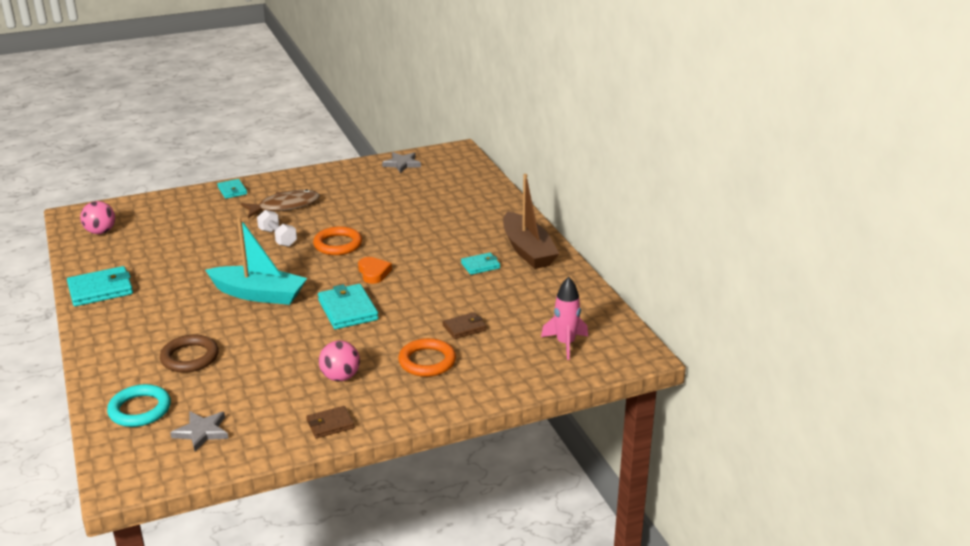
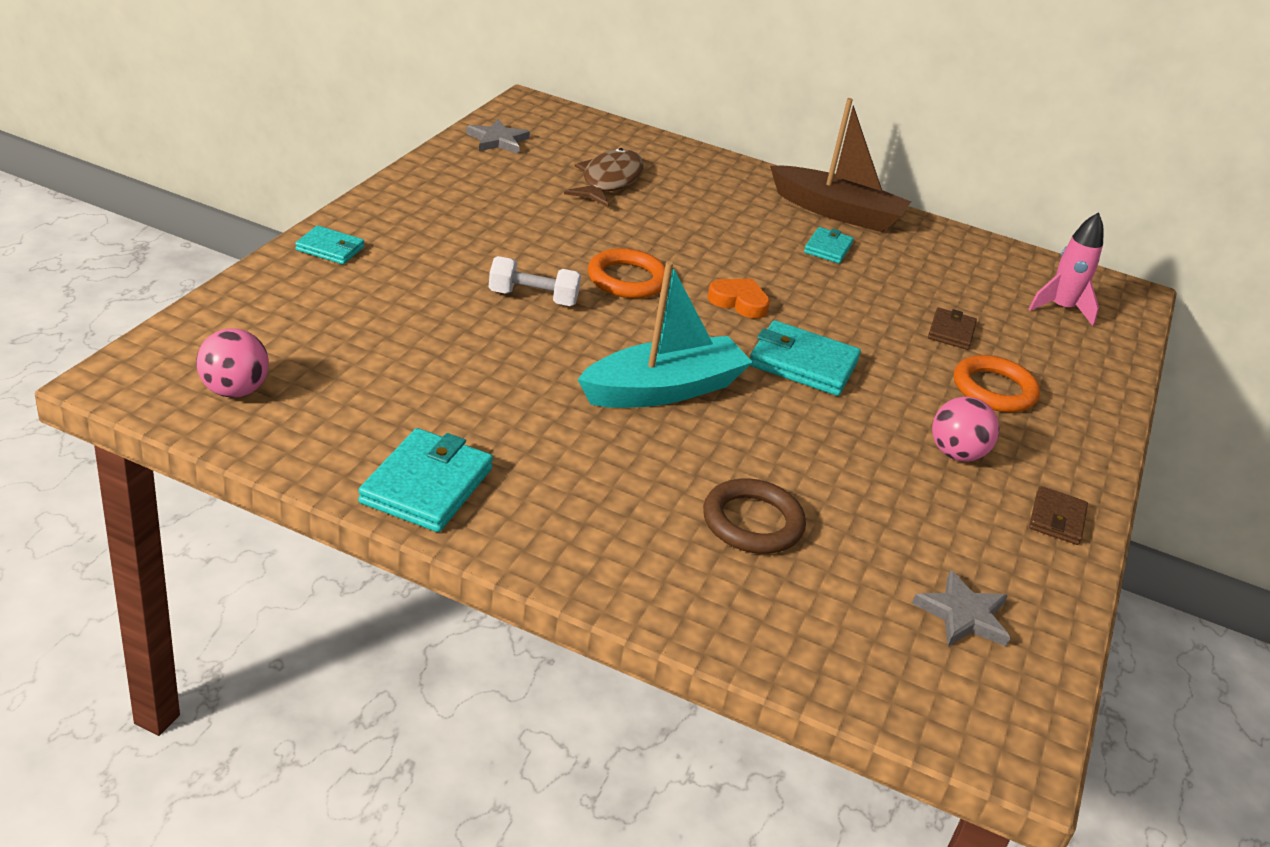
camera: 50 degrees left, 5 degrees up
turquoise ring [107,384,171,427] -> none
brown fish [241,189,320,218] -> brown fish moved to [564,148,644,207]

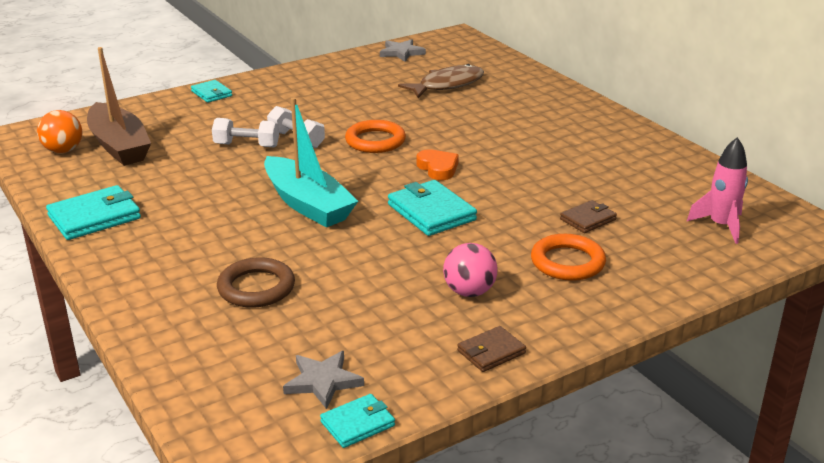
camera: 40 degrees right, 5 degrees down
pink ball [196,328,269,398] -> orange ball [37,110,82,153]
turquoise boat [577,261,753,408] -> turquoise boat turned 45 degrees clockwise [264,97,358,227]
brown boat [770,98,911,232] -> brown boat moved to [87,47,151,166]
turquoise wallet [804,227,854,263] -> turquoise wallet moved to [320,394,395,448]
none -> white dumbbell [212,118,279,147]

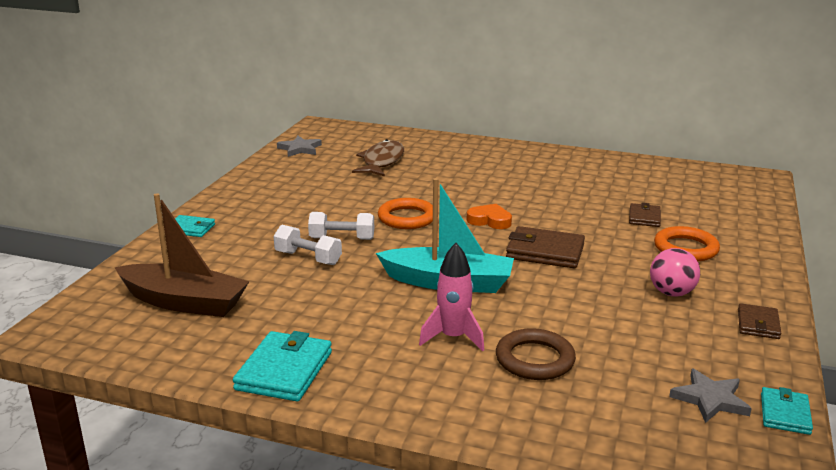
camera: 40 degrees left, 5 degrees down
orange ball [37,110,82,153] -> none
white dumbbell [212,118,279,147] -> white dumbbell turned 60 degrees clockwise [274,225,342,265]
turquoise wallet [388,180,477,236] -> brown wallet [506,226,585,268]
pink rocket [687,137,748,244] -> pink rocket moved to [419,243,484,351]

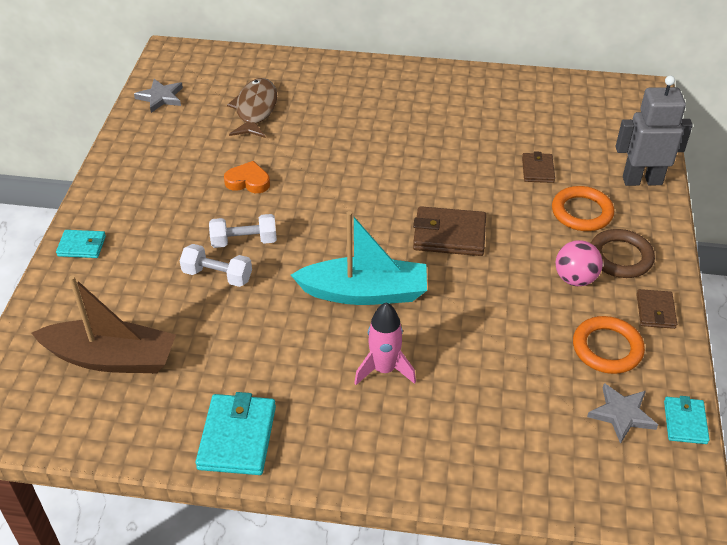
camera: 10 degrees left, 20 degrees up
orange ring [378,198,433,229] -> orange ring moved to [573,316,645,374]
orange heart [466,204,512,229] -> orange heart moved to [224,161,270,193]
brown ring [496,328,576,380] -> brown ring moved to [591,229,655,278]
none -> grey robot [616,76,693,186]

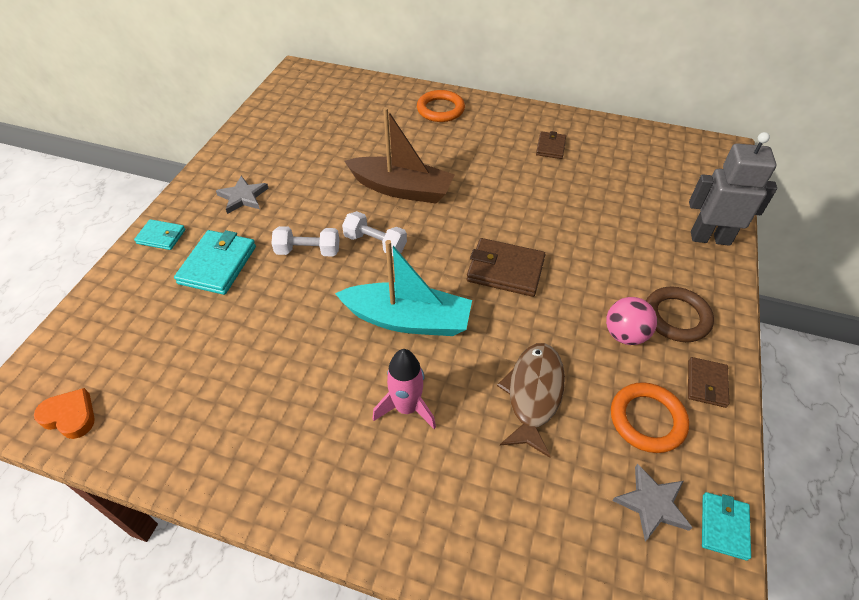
camera: 10 degrees right, 5 degrees up
brown boat [32,276,176,373] -> brown boat moved to [344,107,455,203]
grey star [134,79,183,113] -> grey star moved to [216,176,269,214]
white dumbbell [180,244,252,287] -> white dumbbell moved to [342,211,407,256]
turquoise wallet [196,392,276,475] -> turquoise wallet moved to [174,230,256,295]
orange heart [224,161,270,193] -> orange heart moved to [34,388,95,439]
brown fish [227,78,277,138] -> brown fish moved to [497,343,565,458]
brown wallet [522,151,555,183] -> brown wallet moved to [536,131,566,159]
orange ring [552,186,614,231] -> orange ring moved to [417,90,465,122]

